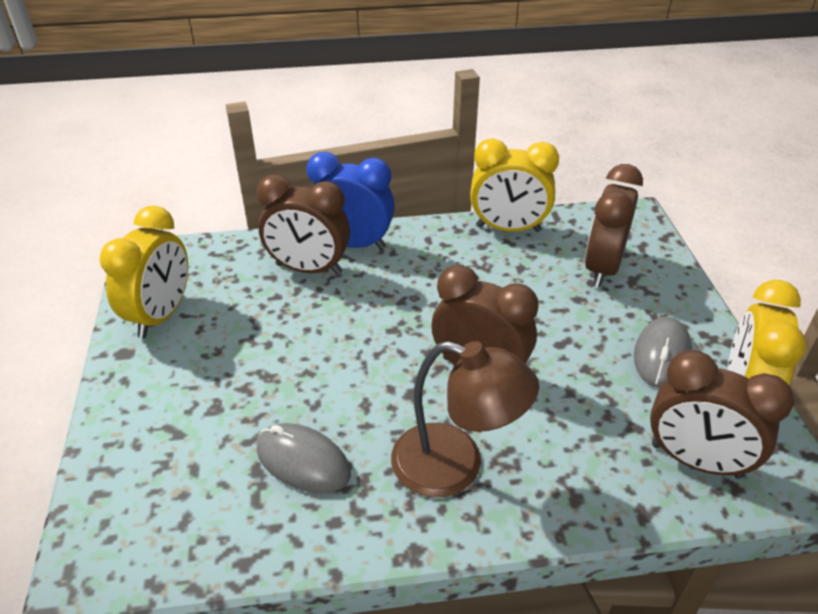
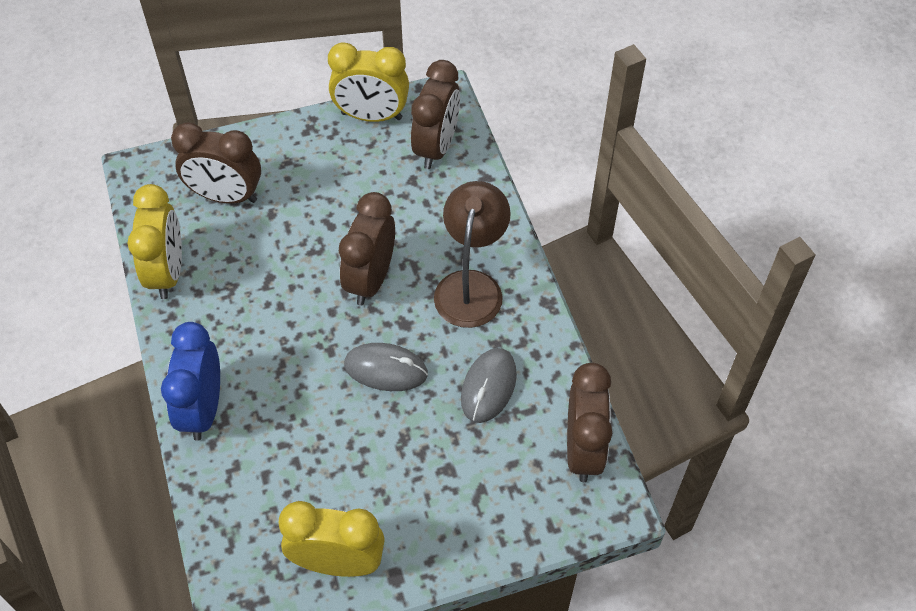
camera: 100 degrees left, 15 degrees up
brown clock [256,174,350,275] -> brown clock moved to [567,362,612,482]
grey mouse [634,317,692,388] -> grey mouse moved to [344,343,428,391]

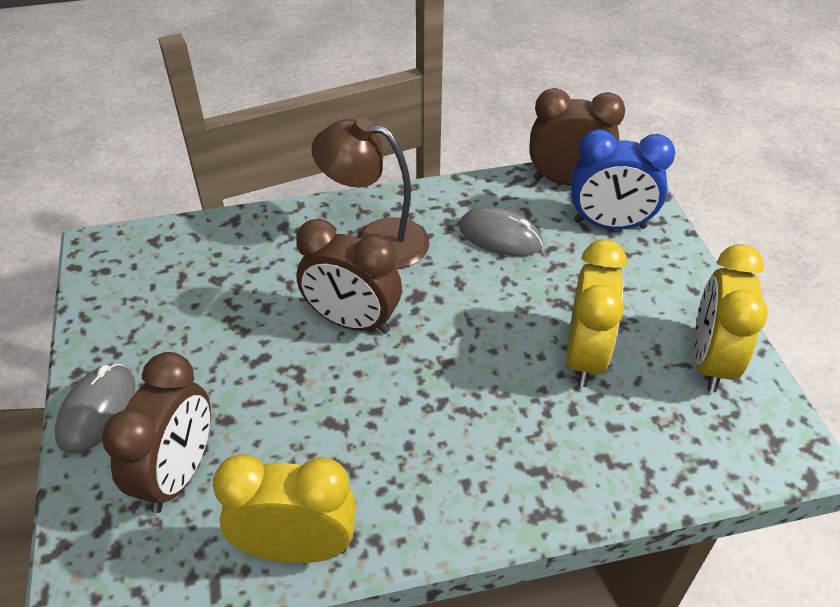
camera: 85 degrees left, 10 degrees down
blue clock [161,322,220,441] -> blue clock moved to [571,129,675,229]
yellow clock [328,42,409,122] -> yellow clock moved to [566,239,627,387]
grey mouse [344,343,428,391] -> grey mouse moved to [55,364,136,454]
brown clock [411,60,460,169] -> none

